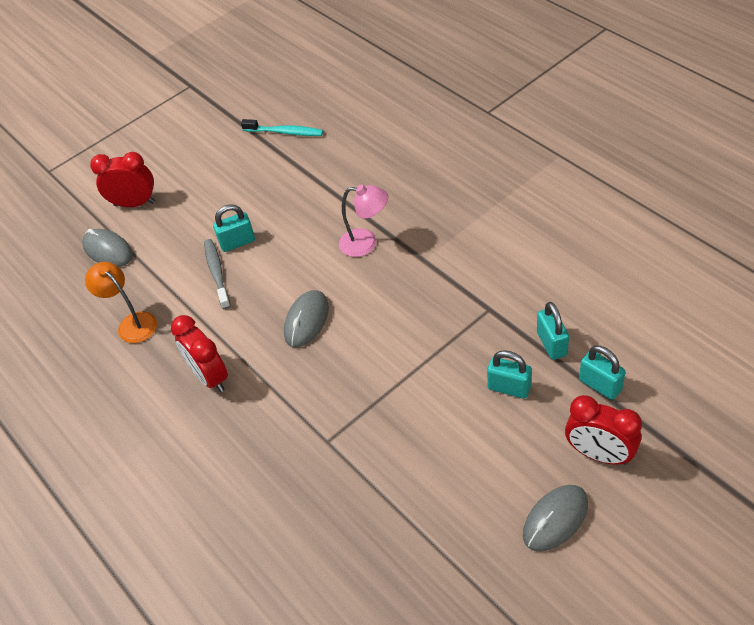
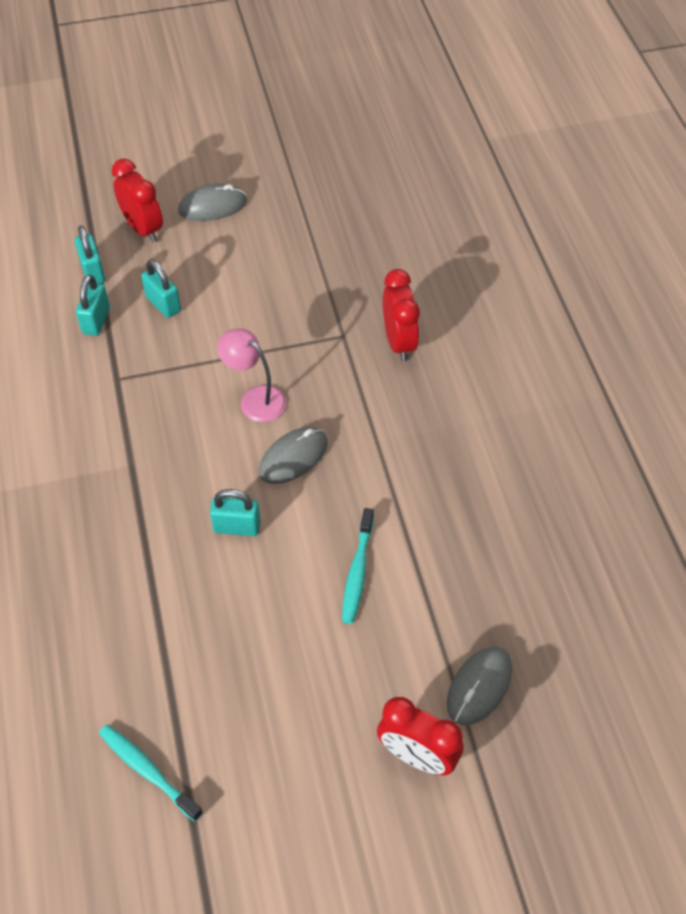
camera: 160 degrees left, 5 degrees up
grey mouse [82,229,133,267] -> grey mouse turned 60 degrees clockwise [447,647,512,725]
orange lamp [85,262,157,343] -> none
red clock [171,315,228,392] -> red clock moved to [383,269,420,361]
grey toothbrush [204,239,231,309] -> turquoise toothbrush [342,508,374,624]
turquoise padlock [213,204,255,252] -> turquoise padlock moved to [210,489,261,536]
pink lamp [339,185,388,257] -> pink lamp moved to [217,328,286,422]

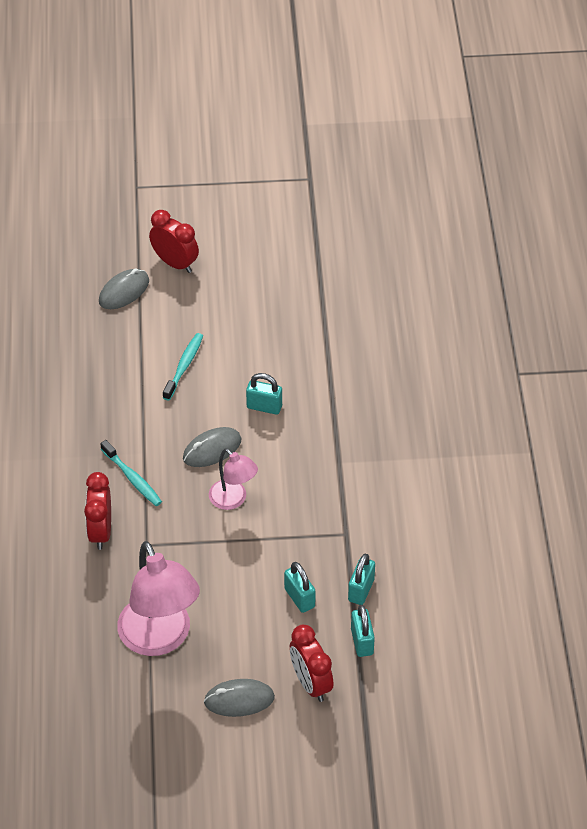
camera: 170 degrees left, 5 degrees down
turquoise toothbrush [99,724,203,822] -> turquoise toothbrush moved to [100,440,162,506]
none -> pink lamp [117,541,200,656]

